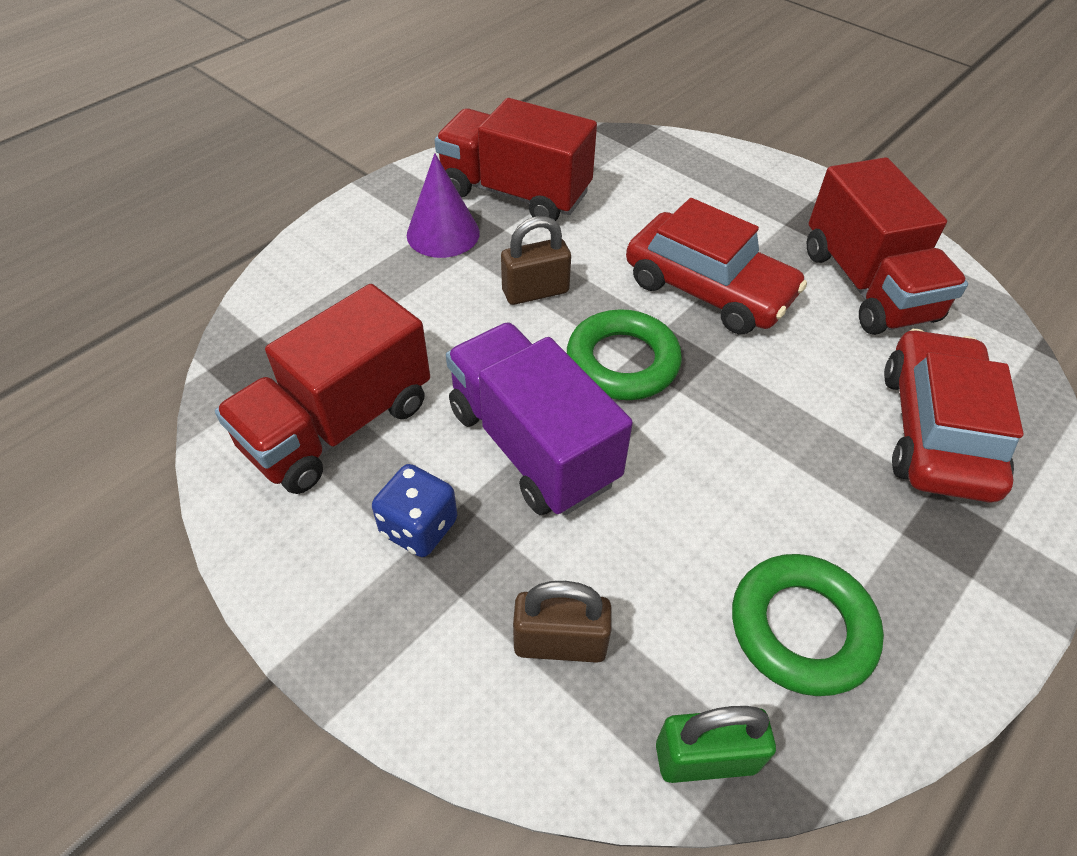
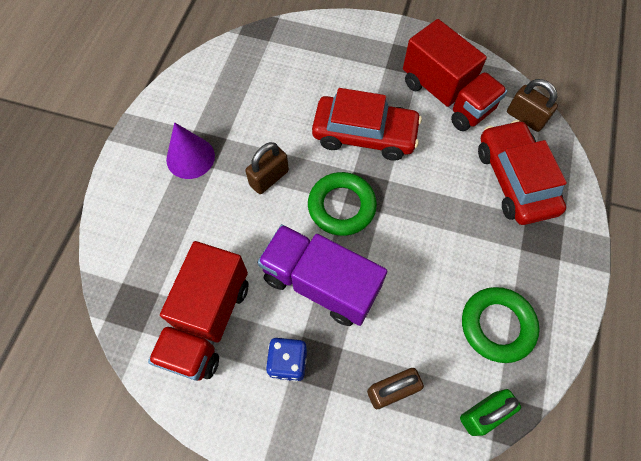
camera: 25 degrees left, 15 degrees up
red truck [434,98,597,221] -> none
none -> brown padlock [507,79,558,132]

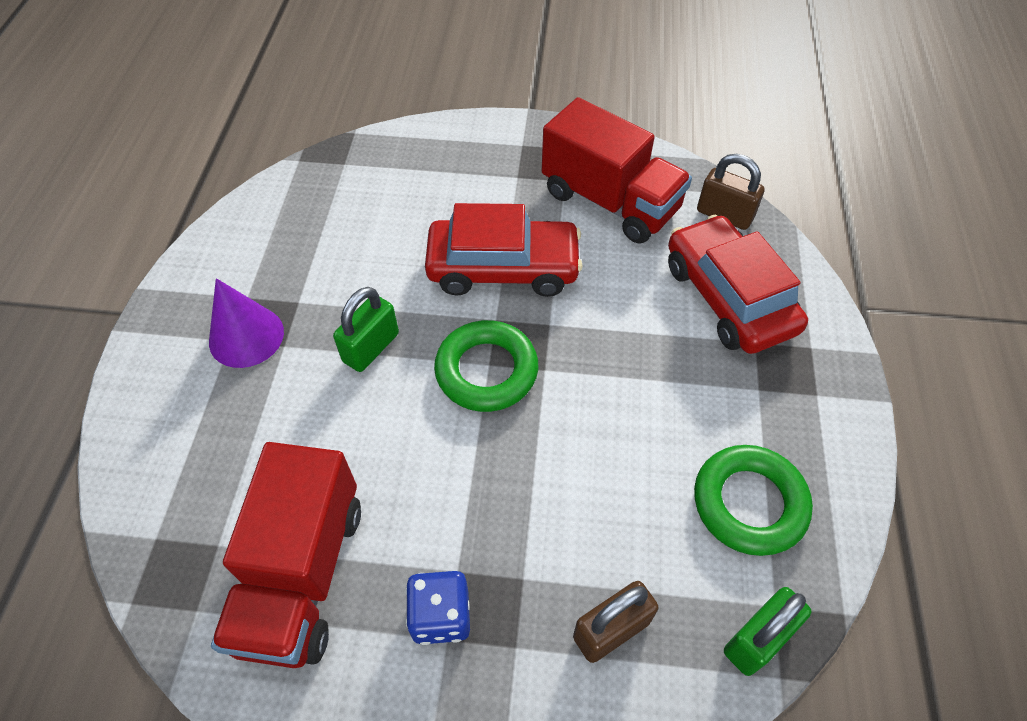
camera: 10 degrees left, 10 degrees down
brown padlock [245,142,289,194] -> green padlock [333,287,399,372]
purple truck [257,224,387,326] -> none

